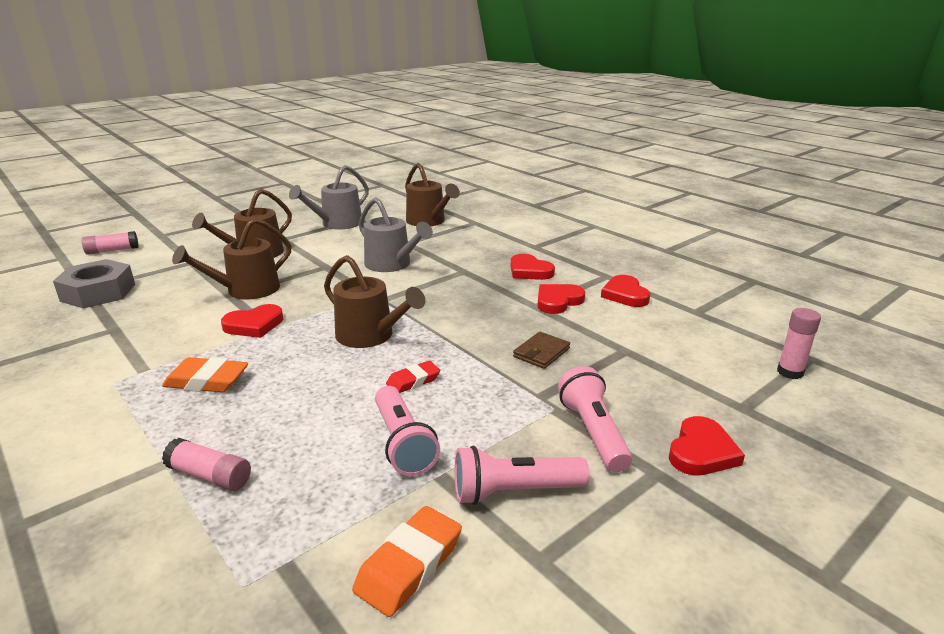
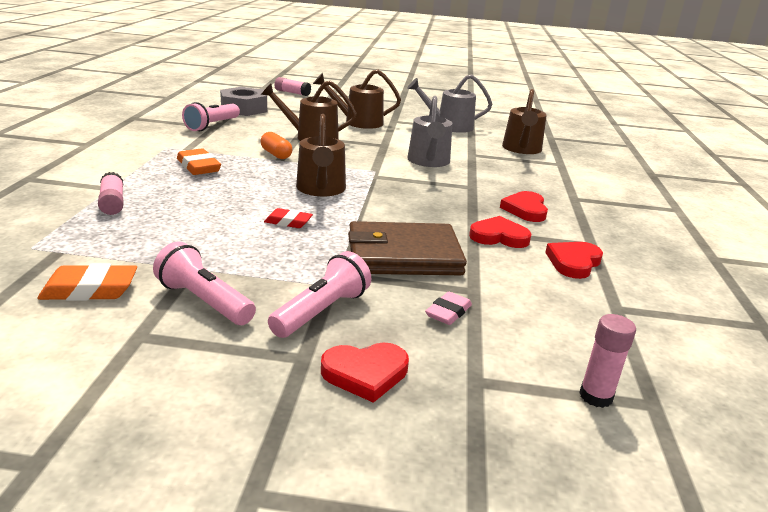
camera: 45 degrees right, 0 degrees up
red heart [221,304,283,338] -> orange capsule [261,132,292,159]
pink flashlight [375,386,440,476] -> pink flashlight moved to [182,102,240,131]
brown wallet [513,332,570,369] -> brown wallet [348,221,467,275], size x2.15
none -> pink eraser [425,292,472,325]

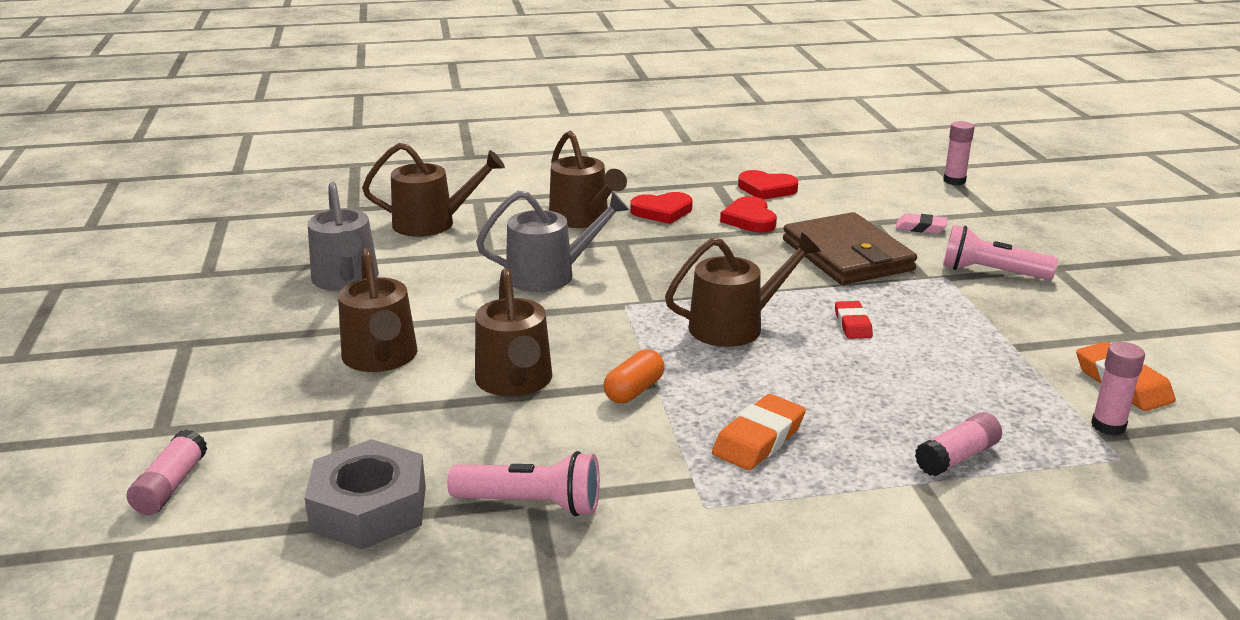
camera: 105 degrees left, 0 degrees up
pink flashlight [153,241,256,325] -> none
red heart [321,342,409,403] -> none
none -> brown watering can [549,131,627,228]
none -> pink glue stick [1091,342,1145,436]

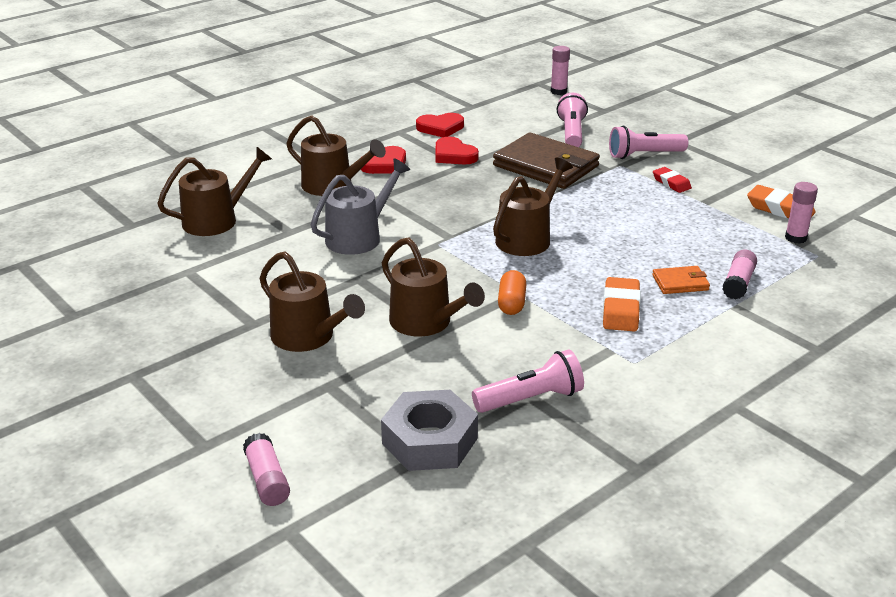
camera: 30 degrees left, 5 degrees up
grey watering can [308,182,379,291] -> none
red eraser [835,301,873,339] -> red eraser moved to [653,167,692,193]
pink eraser [896,213,948,234] -> pink flashlight [557,93,588,147]
none -> orange wallet [652,266,710,294]

